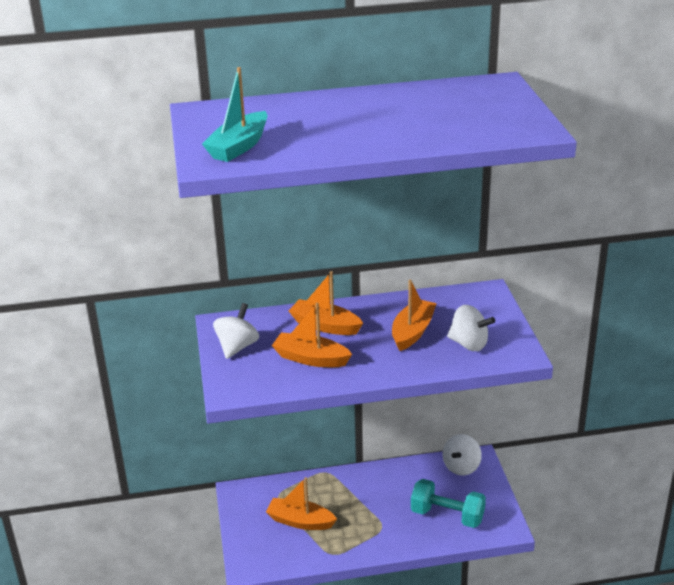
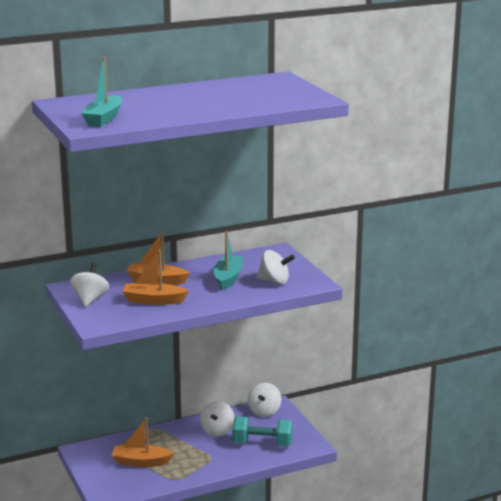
camera: 15 degrees left, 10 degrees down
orange boat [392,280,437,351] -> turquoise boat [213,231,243,290]
none -> white spinning top [200,401,235,437]

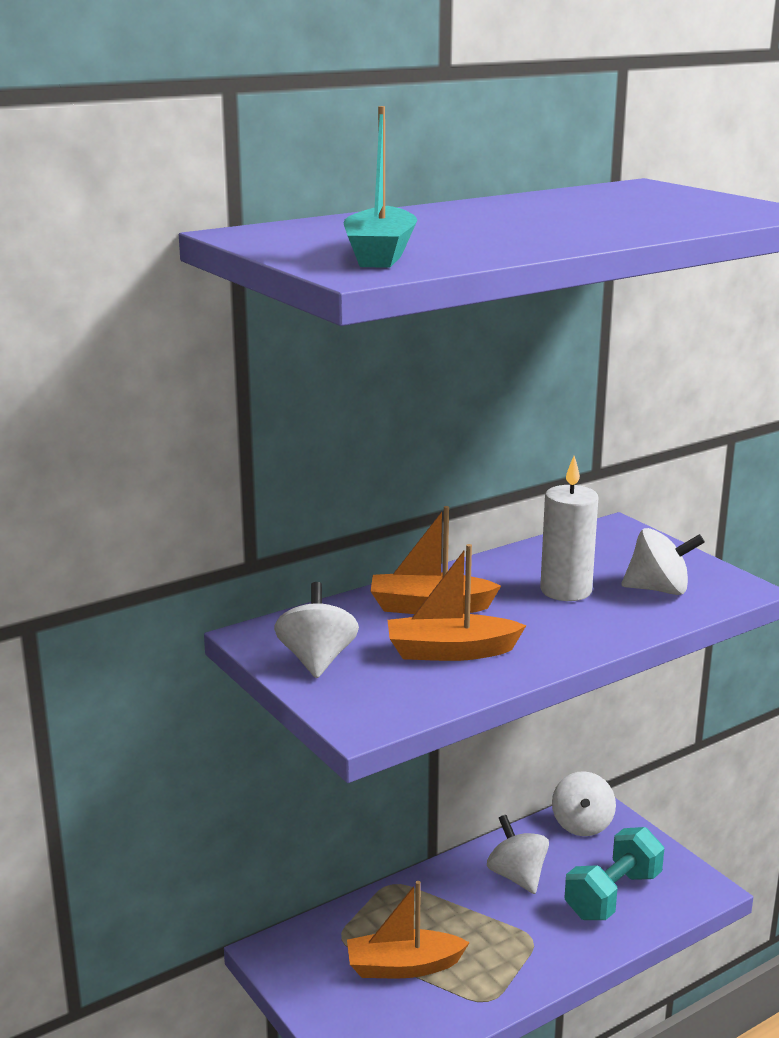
camera: 10 degrees left, 0 degrees up
white spinning top [200,401,235,437] -> white spinning top turned 150 degrees clockwise [487,815,549,894]
turquoise boat [213,231,243,290] -> white candle [540,456,598,601]
turquoise dumbbell [232,416,293,446] -> turquoise dumbbell turned 45 degrees counterclockwise [565,827,664,920]

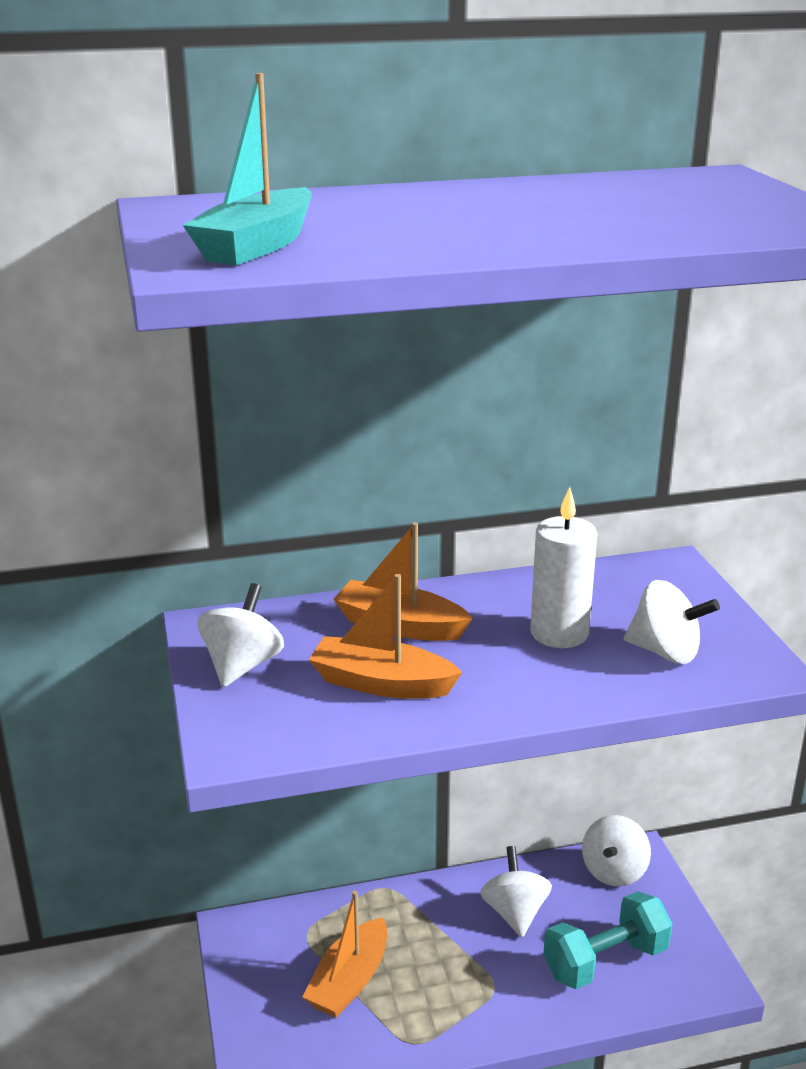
camera: 20 degrees right, 5 degrees up
orange boat [347,881,470,978] -> orange boat turned 75 degrees counterclockwise [302,891,387,1018]

